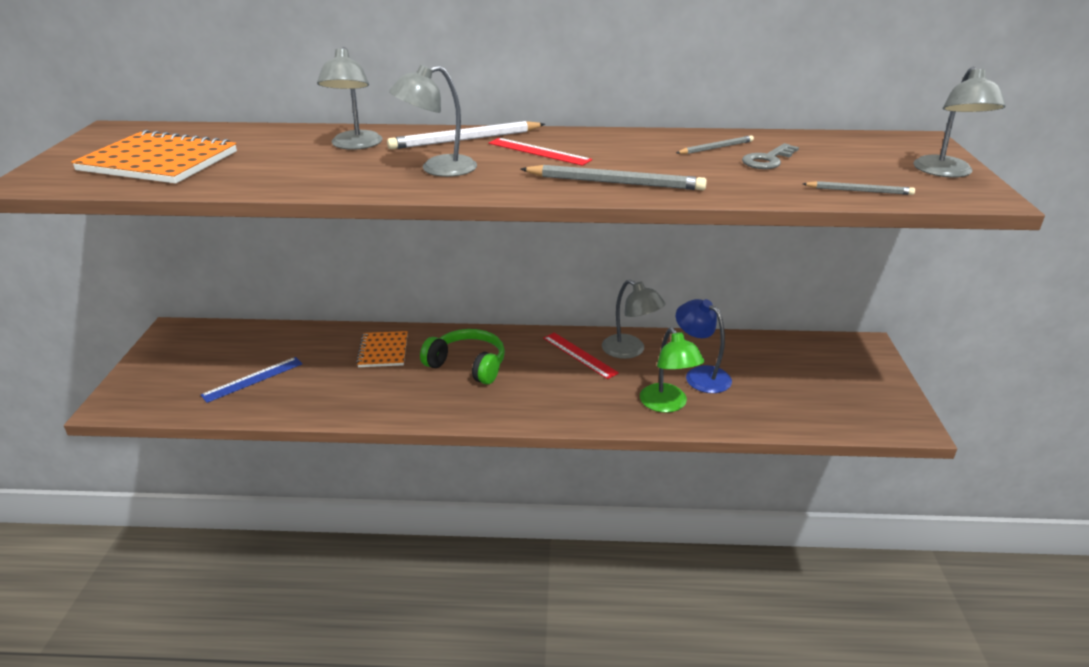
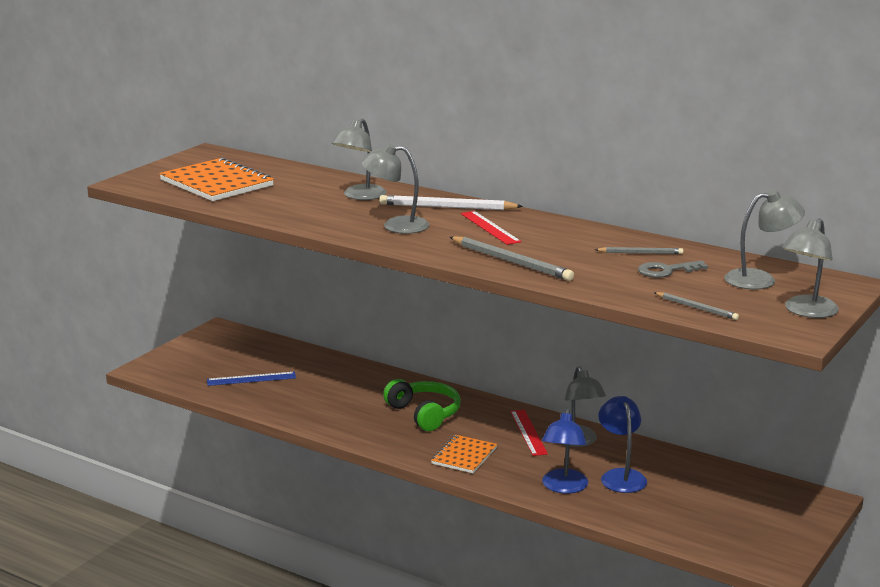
camera: 30 degrees right, 10 degrees down
orange notebook [356,331,408,367] -> orange notebook moved to [431,435,497,473]
green lamp [640,327,704,413] -> blue lamp [542,408,588,494]
none -> grey lamp [724,190,805,289]

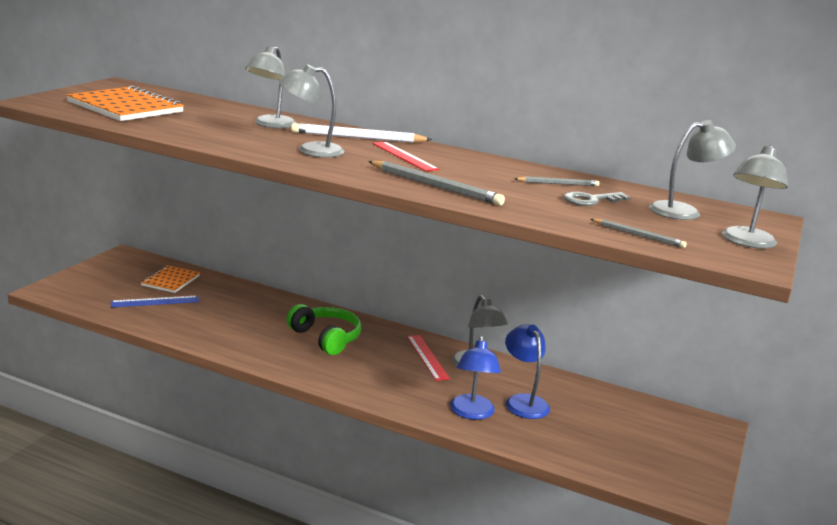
camera: 10 degrees left, 0 degrees up
orange notebook [431,435,497,473] -> orange notebook moved to [141,265,200,293]

